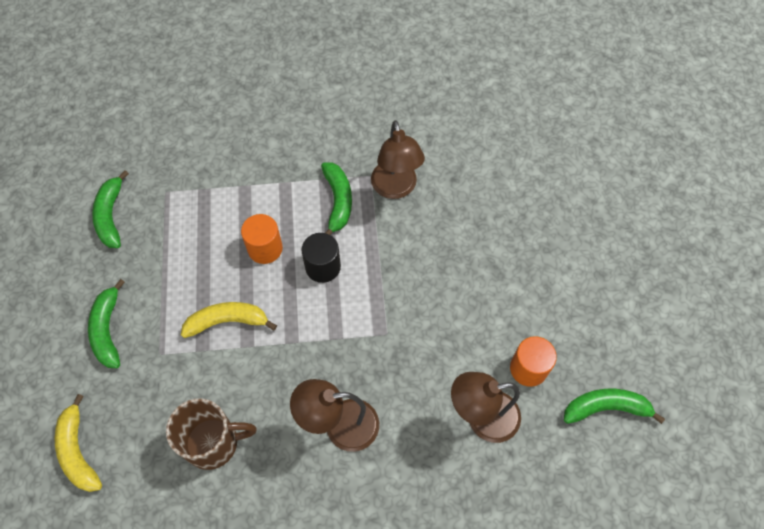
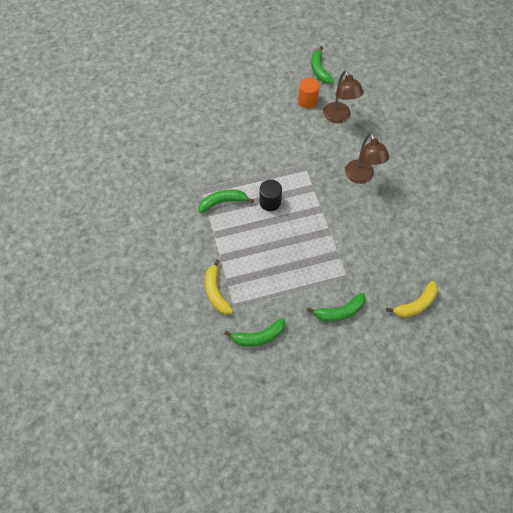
camera: 100 degrees left, 0 degrees up
brown mug [166,398,257,470] -> none
yellow banana [181,302,277,338] -> yellow banana moved to [205,259,233,314]
orange cylinder [241,214,283,264] -> none
brown lamp [371,120,425,199] -> none

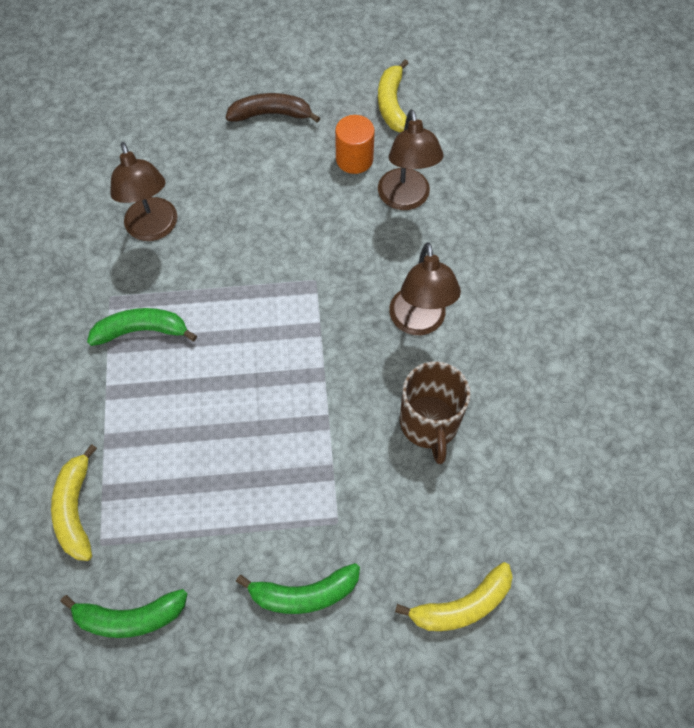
camera: 10 degrees right, 0 degrees up
black cylinder [259,179,282,211] -> none
green banana [311,46,334,84] -> yellow banana [378,59,409,132]
none -> brown lamp [110,142,178,241]
none -> brown banana [226,93,320,123]
none -> brown mug [400,362,471,464]

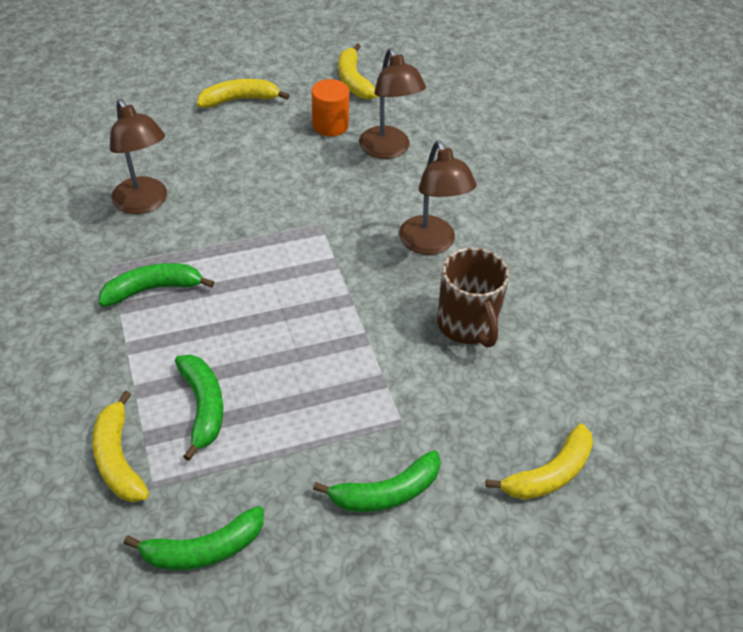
camera: 15 degrees left, 15 degrees down
brown banana [226,93,320,123] -> yellow banana [197,79,290,108]
none -> green banana [175,354,223,461]

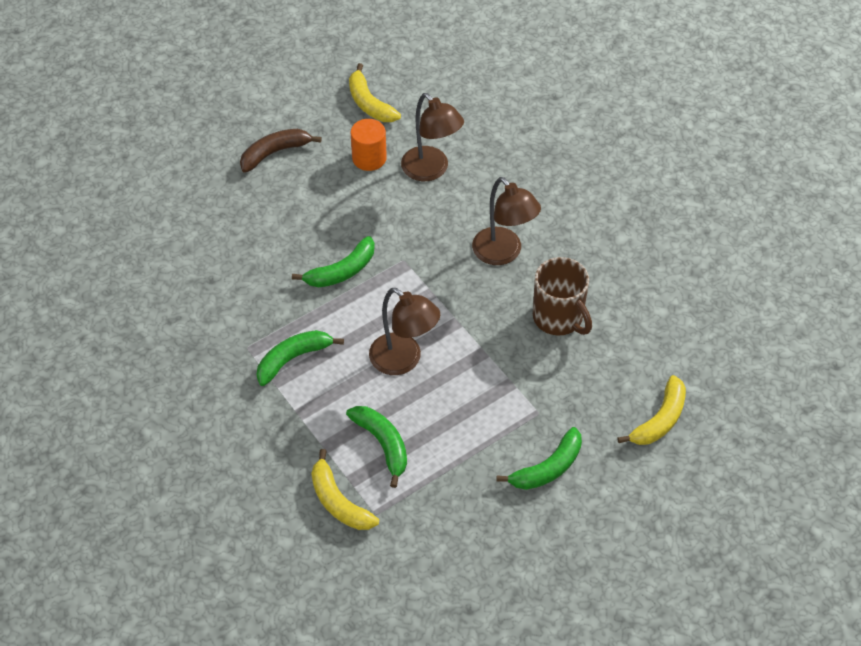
camera: 15 degrees left, 5 degrees up
brown lamp [110,99,167,214] -> brown lamp moved to [369,288,440,375]
green banana [123,506,264,570] -> green banana moved to [292,236,375,288]
yellow banana [197,79,290,108] -> brown banana [240,129,322,173]

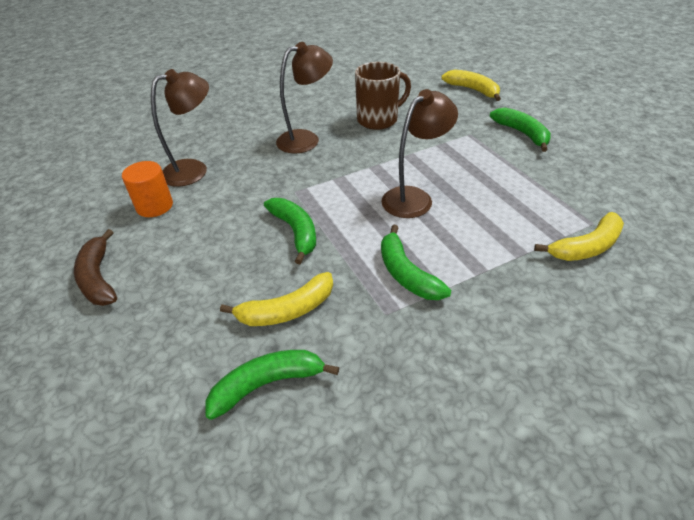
camera: 80 degrees left, 10 degrees down
green banana [346,406,407,488] -> green banana moved to [205,350,339,420]
yellow banana [349,63,401,122] -> yellow banana moved to [220,272,333,326]

